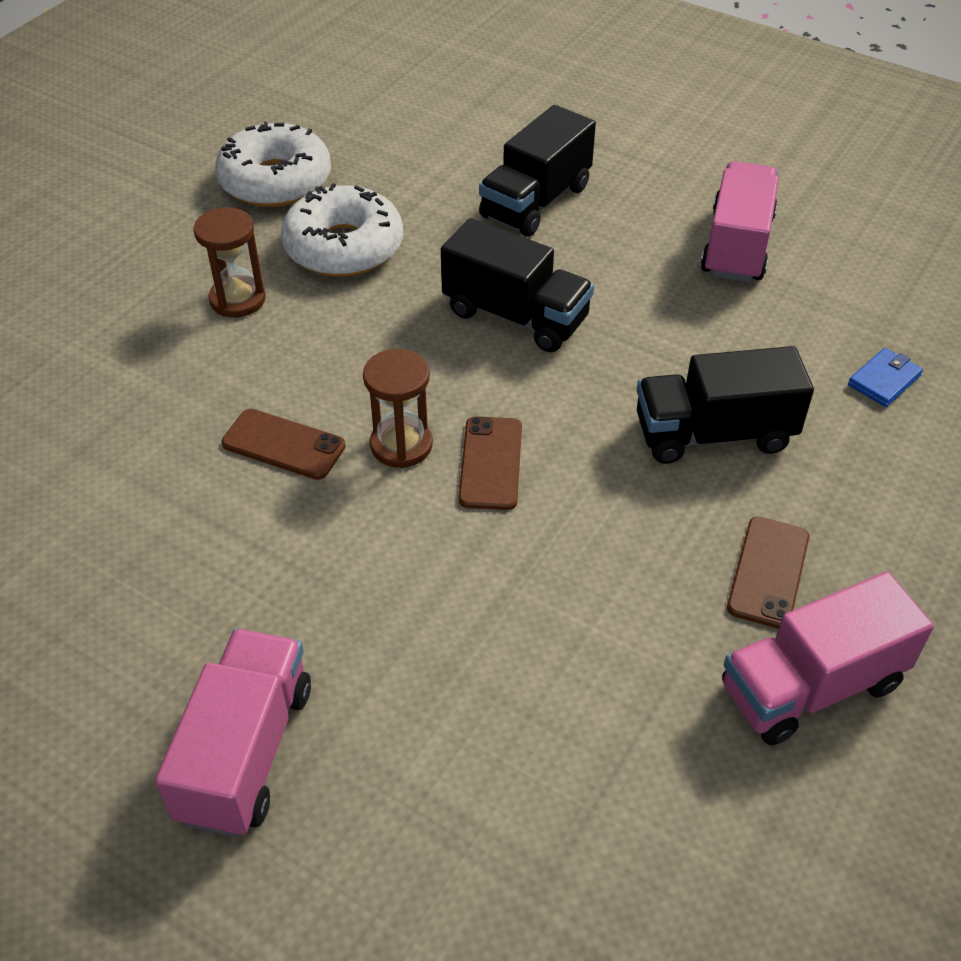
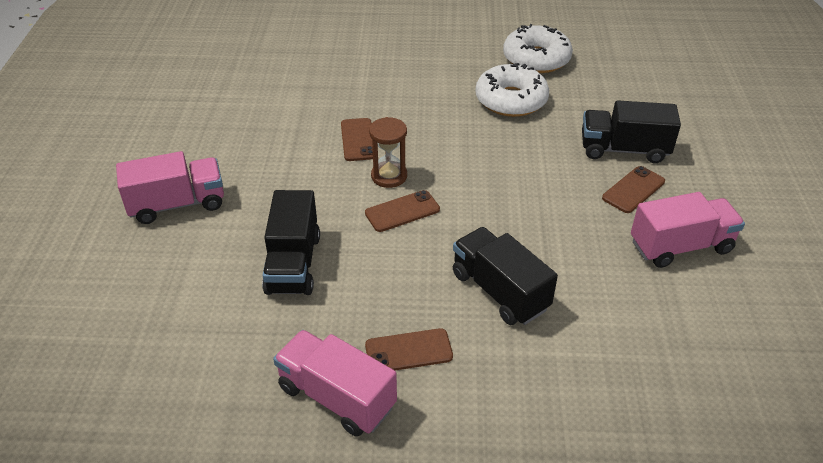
camera: 60 degrees right, 5 degrees down
brown hourglass [194,207,266,318] -> none
black truck [441,218,594,352] -> black truck moved to [262,190,320,295]
blue wallet [848,348,923,407] -> none
none -> brown phone [602,166,665,213]

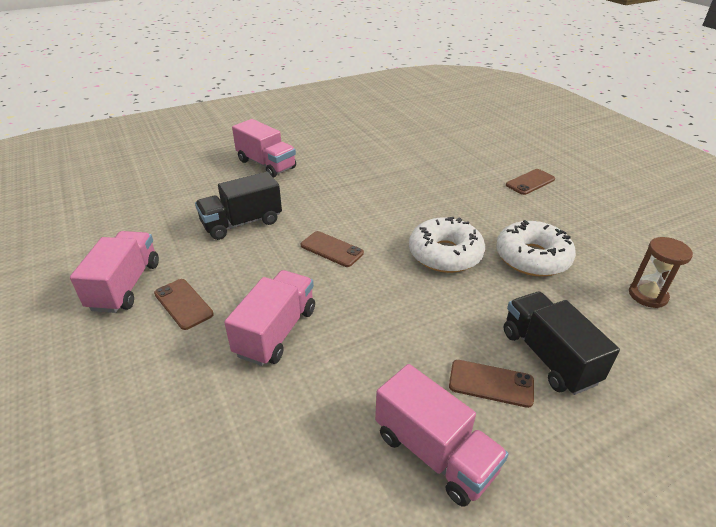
camera: 60 degrees right, 5 degrees down
brown phone [341,118,373,161] -> brown phone moved to [506,169,555,195]
brown hourglass [369,117,407,188] -> brown hourglass moved to [629,237,693,308]
black truck [453,227,558,325] -> pink truck [224,270,315,366]
white donut [503,24,573,73] -> white donut moved to [409,217,485,273]

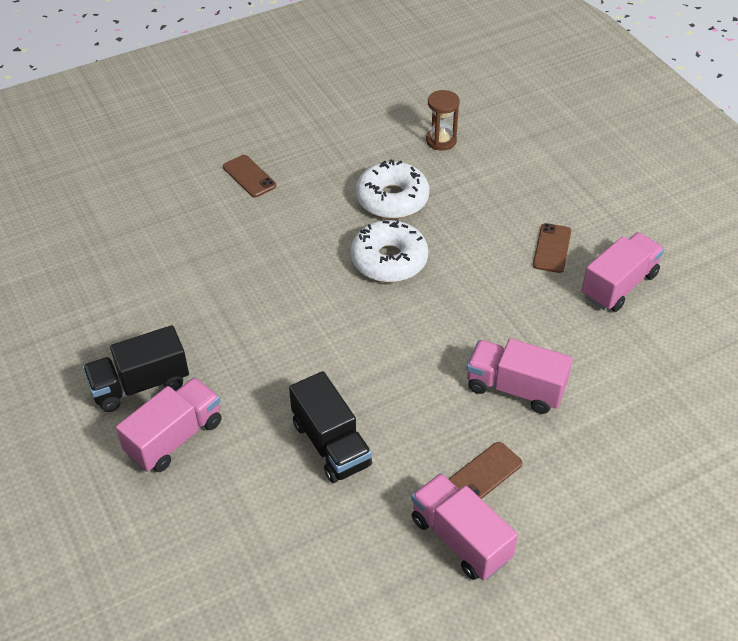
camera: 90 degrees left, 10 degrees up
pink truck [70,231,159,313] -> pink truck turned 45 degrees clockwise [412,473,518,580]
brown phone [301,231,364,267] -> none
black truck [504,292,620,395] -> black truck moved to [83,325,189,412]

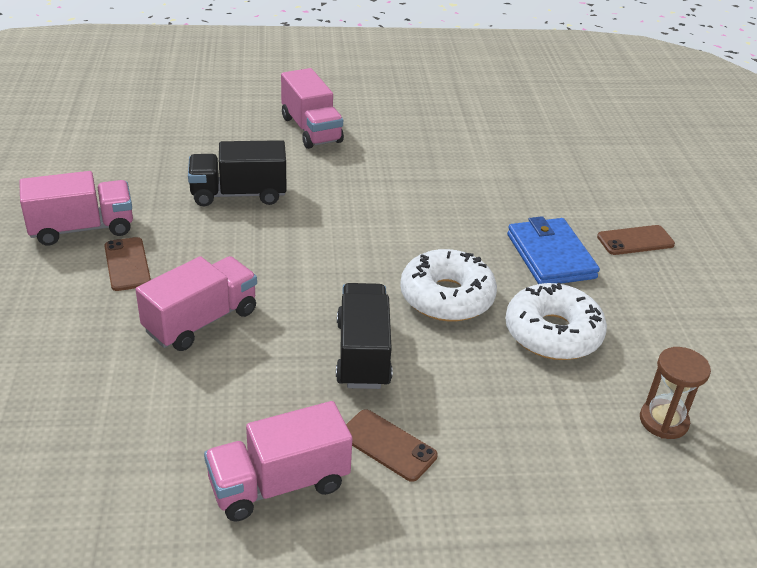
camera: 110 degrees right, 10 degrees down
black truck [83,325,189,412] -> black truck moved to [336,283,392,389]
pink truck [582,232,664,312] -> pink truck turned 90 degrees clockwise [204,401,352,521]
none -> blue wallet [507,216,600,284]

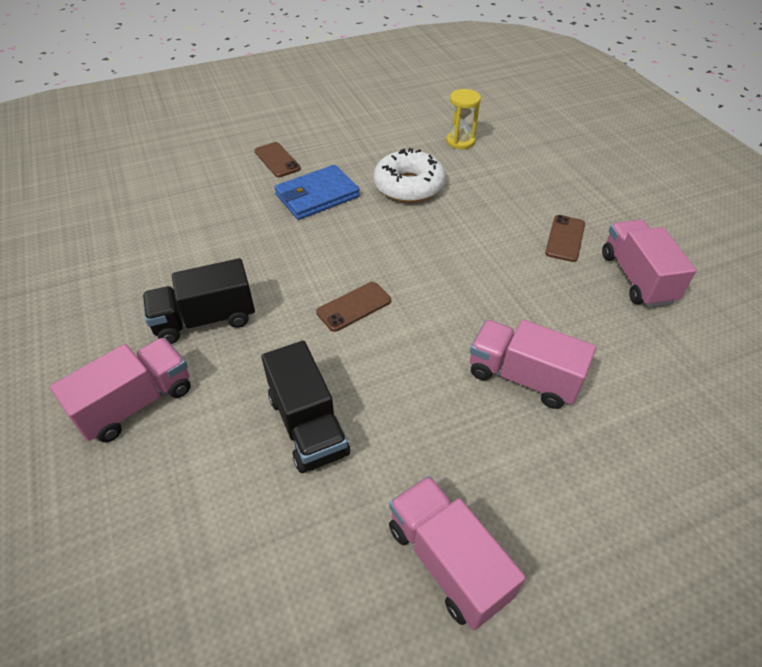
camera: 105 degrees left, 10 degrees up
brown phone [104,237,151,291] -> brown phone moved to [316,282,391,332]
pink truck [204,401,352,521] -> pink truck turned 150 degrees counterclockwise [602,220,696,307]
black truck [336,283,392,389] -> black truck moved to [143,258,255,344]
white donut [400,249,497,322] -> none
brown hourglass [640,347,711,439] -> yellow hourglass [446,89,481,149]

